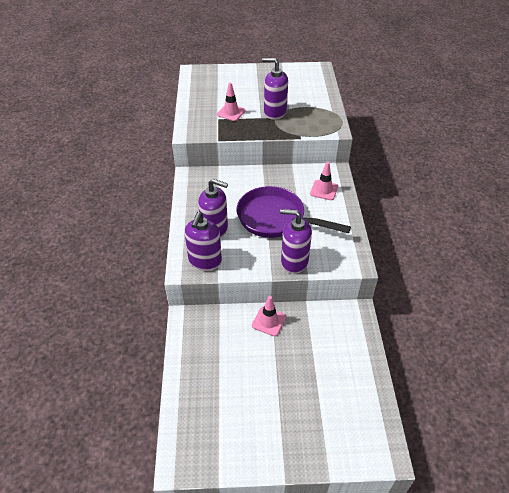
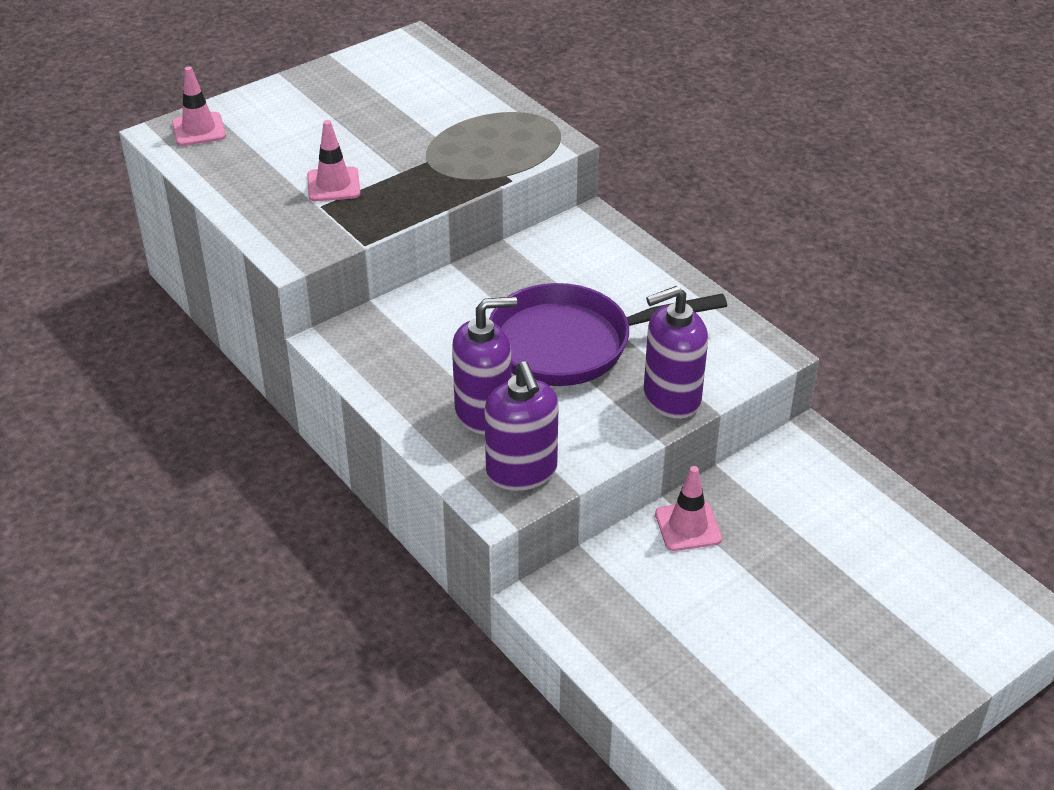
camera: 35 degrees left, 5 degrees down
purple soap dispenser [262,58,288,120] -> none
pink traffic cone [310,162,338,200] -> pink traffic cone moved to [172,66,226,146]

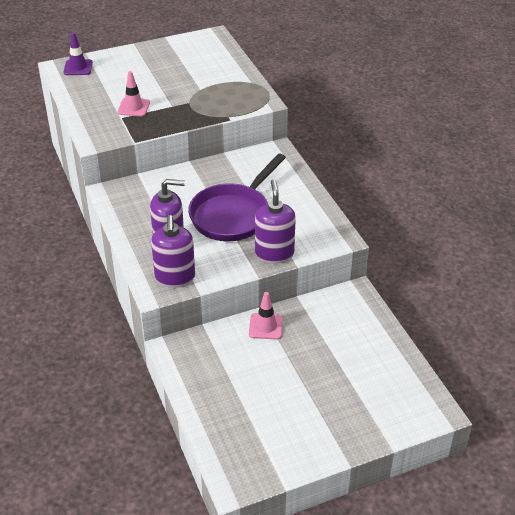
camera: 15 degrees right, 0 degrees up
pink traffic cone [172,66,226,146] -> purple traffic cone [64,32,93,75]
purple pan [489,283,727,386] -> purple pan turned 60 degrees counterclockwise [188,154,286,241]
purple soap dispenser [644,286,708,419] -> purple soap dispenser turned 90 degrees clockwise [255,179,296,264]

